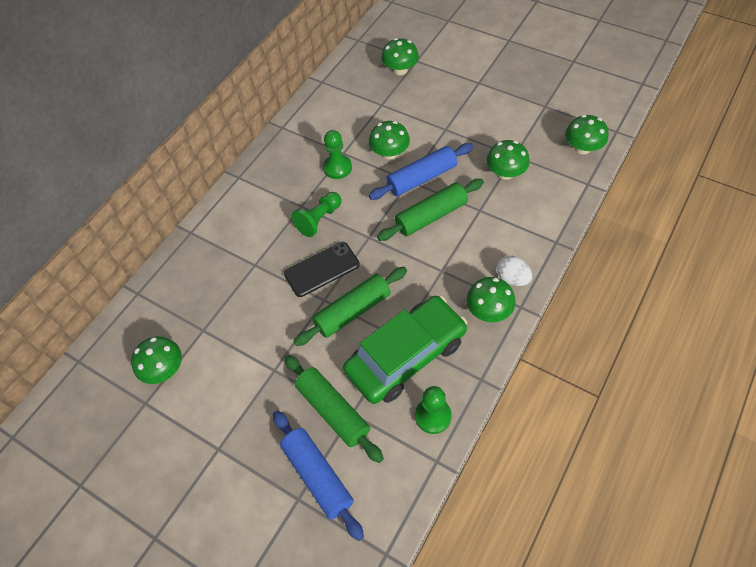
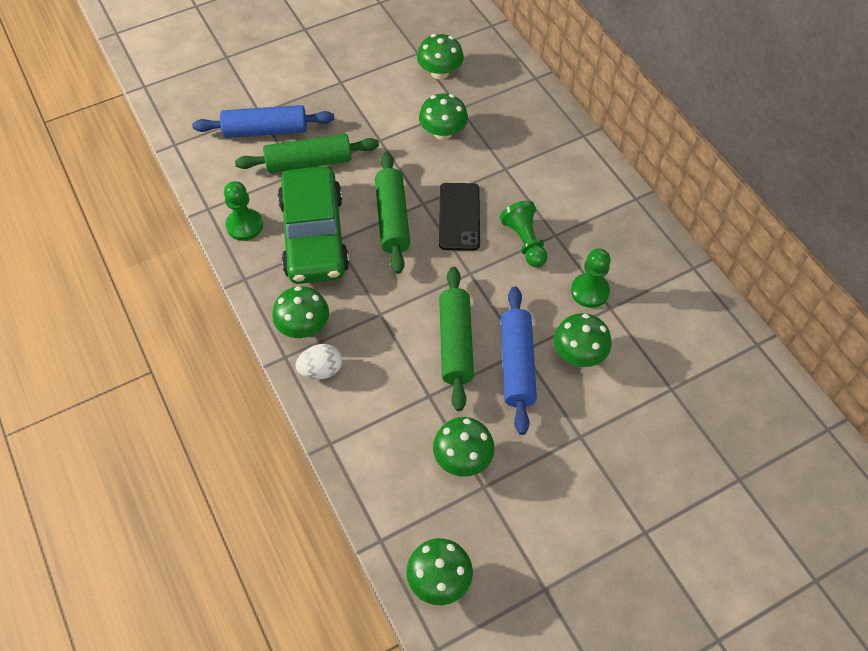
camera: 115 degrees right, 0 degrees up
green mushroom [381,38,419,75] -> green mushroom moved to [419,93,468,140]

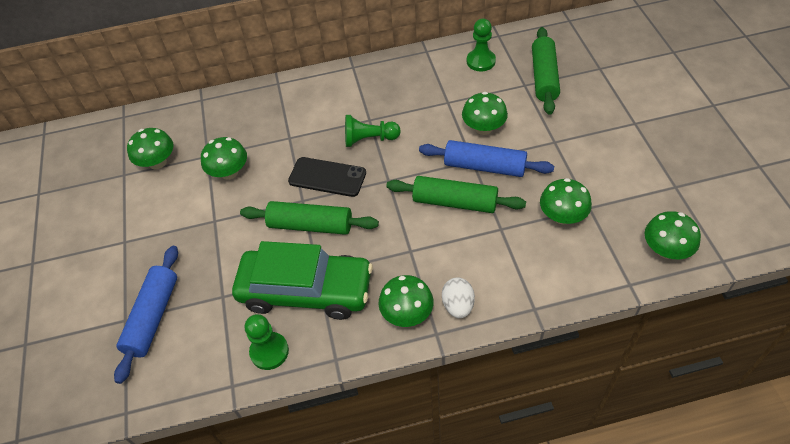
camera: 70 degrees left, 5 degrees down
green rolling pin [235,134,379,173] -> green rolling pin moved to [532,27,560,115]
green pawn [571,249,611,308] -> green pawn moved to [467,19,496,71]

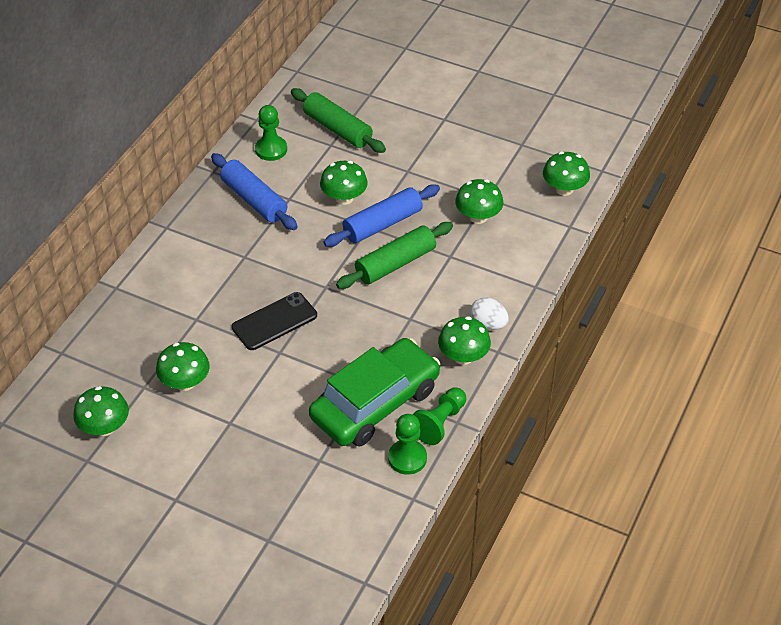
camera: 55 degrees left, 5 degrees down
blue rolling pin [114,246,178,384] -> blue rolling pin moved to [211,153,298,230]
green rolling pin [240,201,379,235] -> none
green pawn [345,115,401,147] -> green pawn moved to [413,387,466,445]

